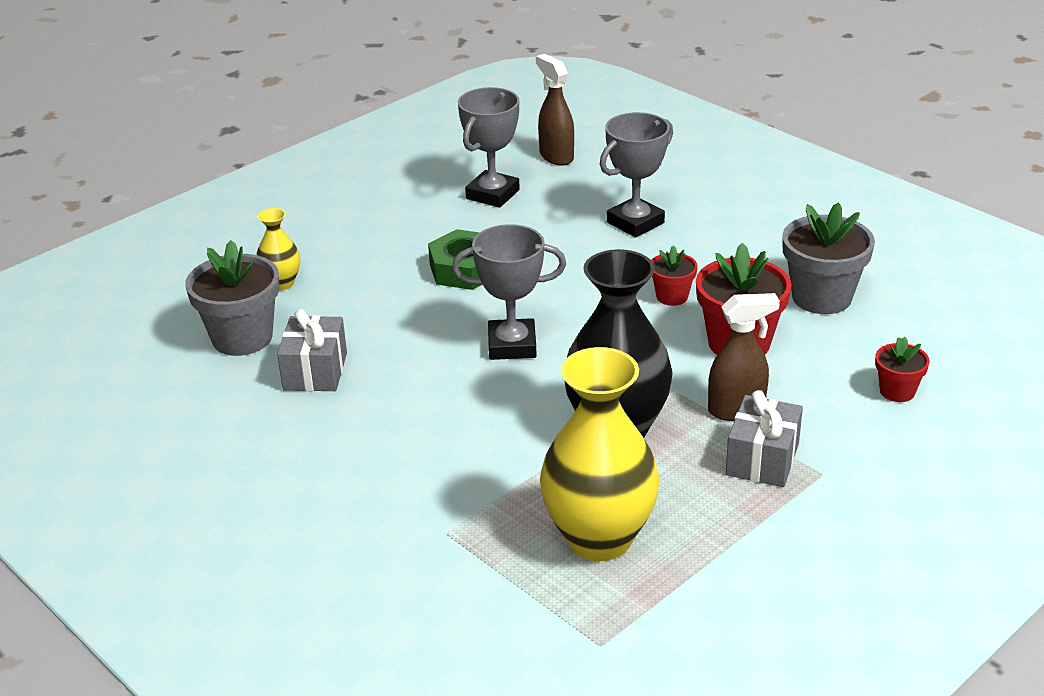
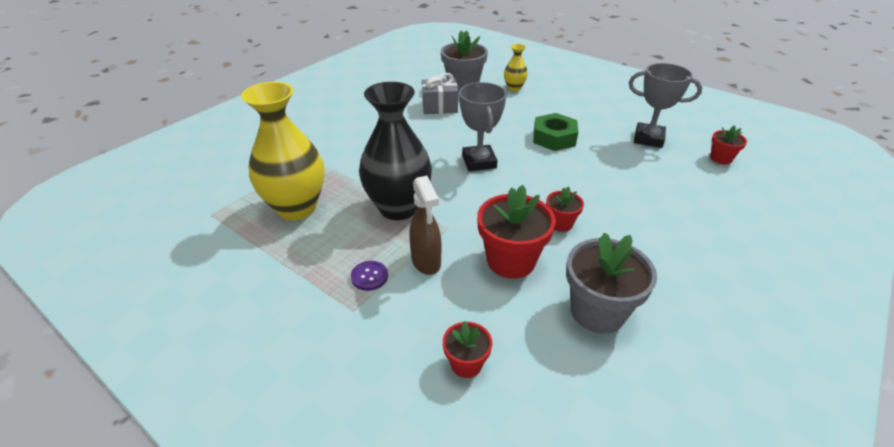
camera: 80 degrees right, 5 degrees up
brown spray bottle [536,54,574,166] -> red flower pot [710,126,747,165]
grey trophy [600,112,673,238] -> none
grey gift [726,390,803,487] -> purple button [351,261,388,291]

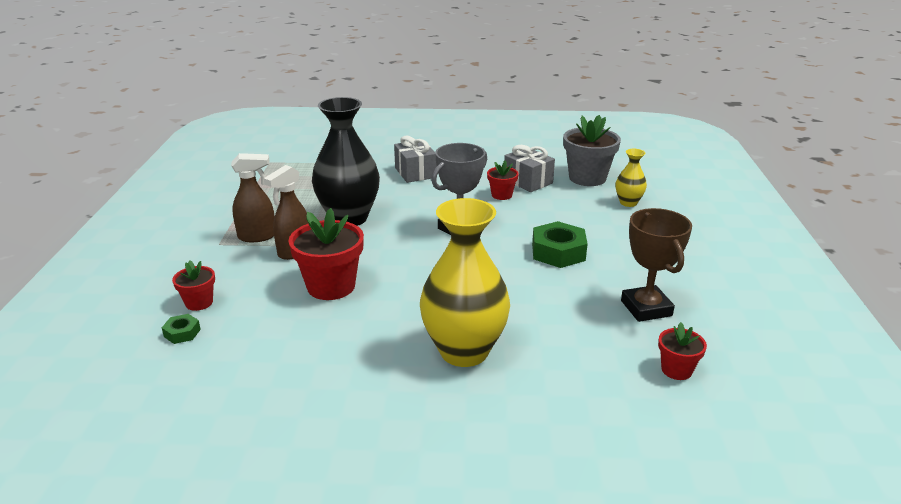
camera: 55 degrees right, 10 degrees down
yellow vase [241,82,325,220] -> yellow vase moved to [420,198,510,367]
purple button [351,261,388,291] -> brown spray bottle [231,153,275,242]
red flower pot [546,186,584,232] -> red flower pot moved to [487,160,519,200]
grey flower pot [566,233,657,334] -> none
grey trophy [629,63,702,148] -> brown trophy [621,208,692,322]
none -> green nut [162,314,201,344]
none -> grey gift [394,136,436,183]

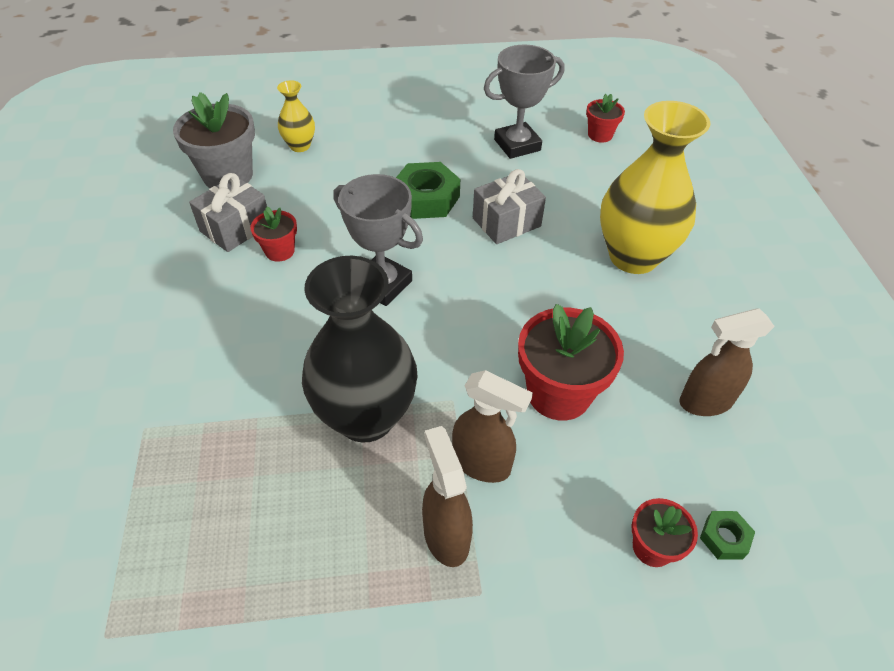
camera: 100 degrees left, 20 degrees up
grey gift [394,136,436,183] -> grey gift moved to [473,169,546,244]
brown trophy [621,208,692,322] -> grey trophy [484,45,564,159]
none -> brown spray bottle [680,308,775,416]

